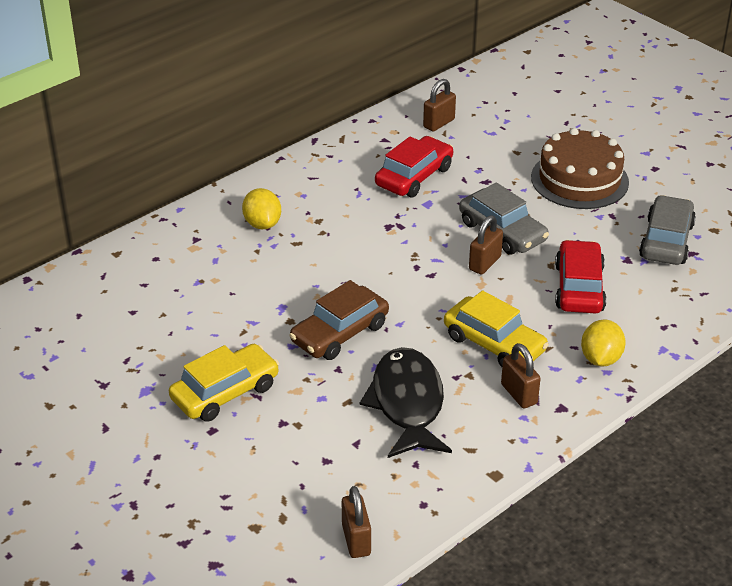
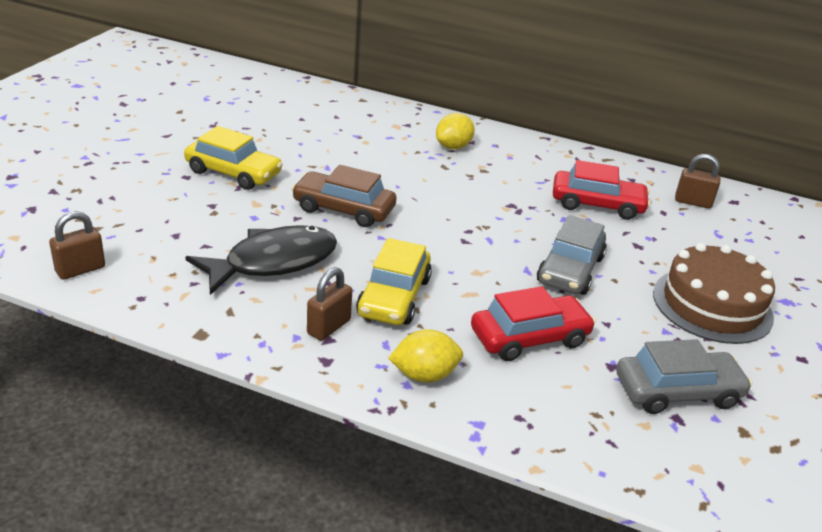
camera: 60 degrees right, 5 degrees down
brown padlock [469,215,503,275] -> none

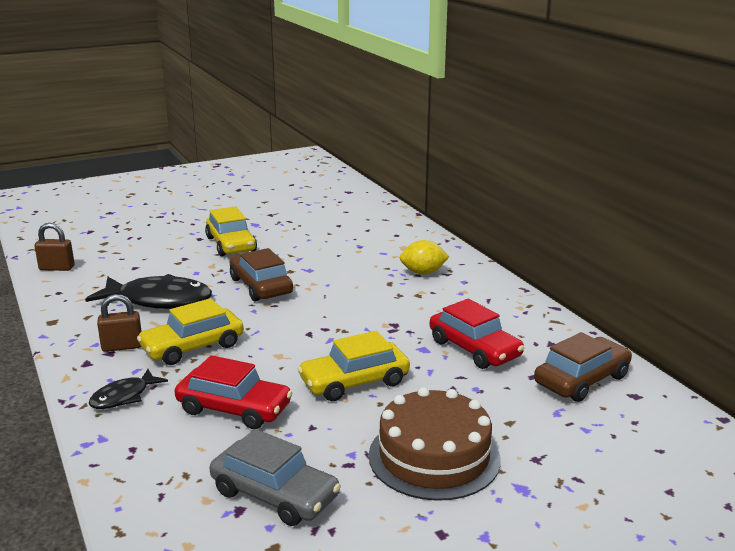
camera: 45 degrees right, 10 degrees down
yellow lemon [388,330,463,382] -> black fish [89,369,168,409]
grey car [537,215,607,295] -> yellow car [298,331,410,401]
brown padlock [675,154,720,209] -> brown car [534,332,632,402]

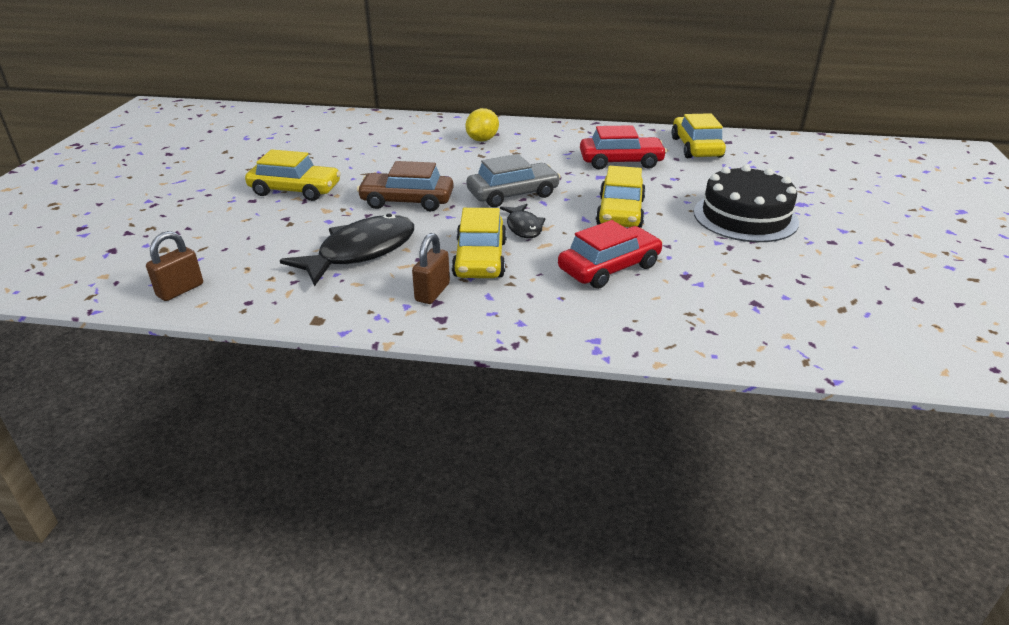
camera: 55 degrees left, 10 degrees up
black fish [89,369,168,409] -> black fish moved to [500,204,546,238]
grey car [210,429,341,526] -> grey car moved to [467,154,561,207]
brown cake [369,387,501,501] -> black cake [694,165,799,242]
brown car [534,332,632,402] -> yellow car [671,113,726,158]

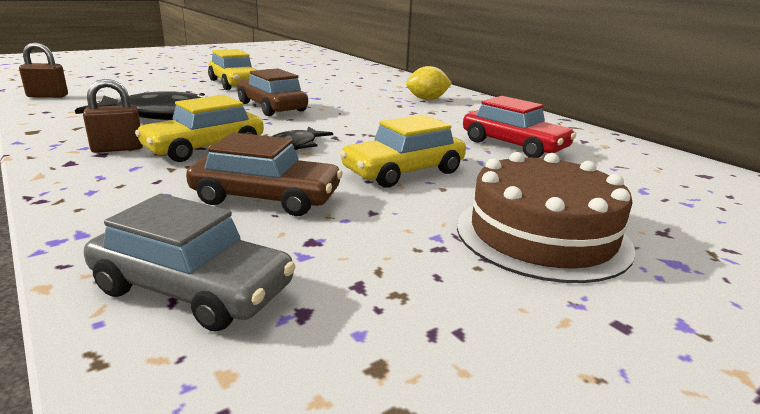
camera: 45 degrees right, 10 degrees down
grey car [467,154,561,207] -> grey car moved to [84,193,296,332]
red car [558,220,663,289] -> brown car [186,132,343,216]
yellow car [671,113,726,158] -> none
black cake [694,165,799,242] -> brown cake [457,152,635,283]

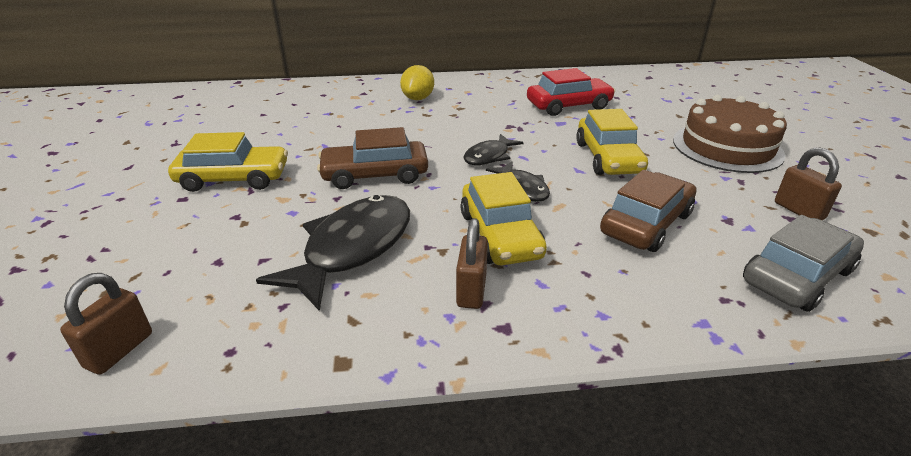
camera: 60 degrees left, 10 degrees up
none -> black fish [463,134,524,165]
none -> brown padlock [775,147,842,220]

